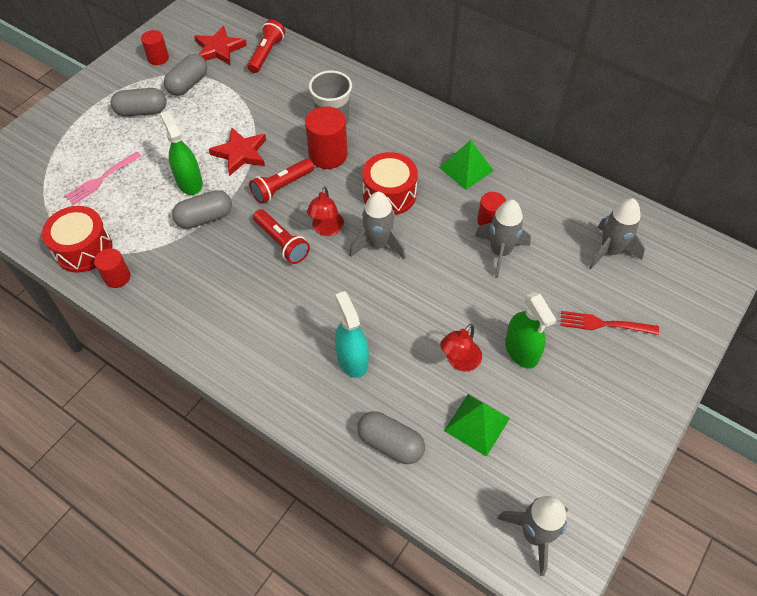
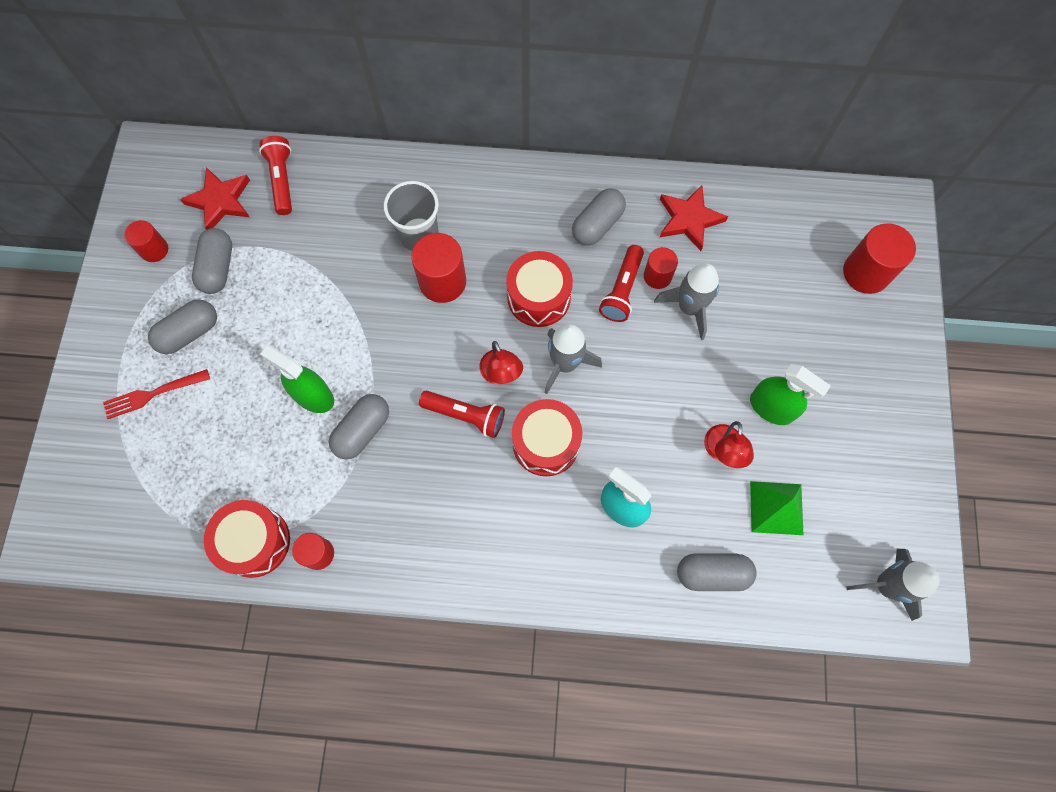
camera: 30 degrees left, 15 degrees up
pink fork [65,152,142,205] -> none
red star [209,128,266,176] -> red star moved to [660,185,728,251]
red flashlight [249,158,314,204] -> red flashlight moved to [599,245,644,322]
green pyramid [439,140,494,190] -> grey capsule [572,188,626,246]
red fork [561,311,659,335] -> red fork moved to [103,369,210,419]
grey rocket [589,198,645,269] -> none
none -> red drum [512,399,582,476]
none -> red cylinder [843,223,916,294]

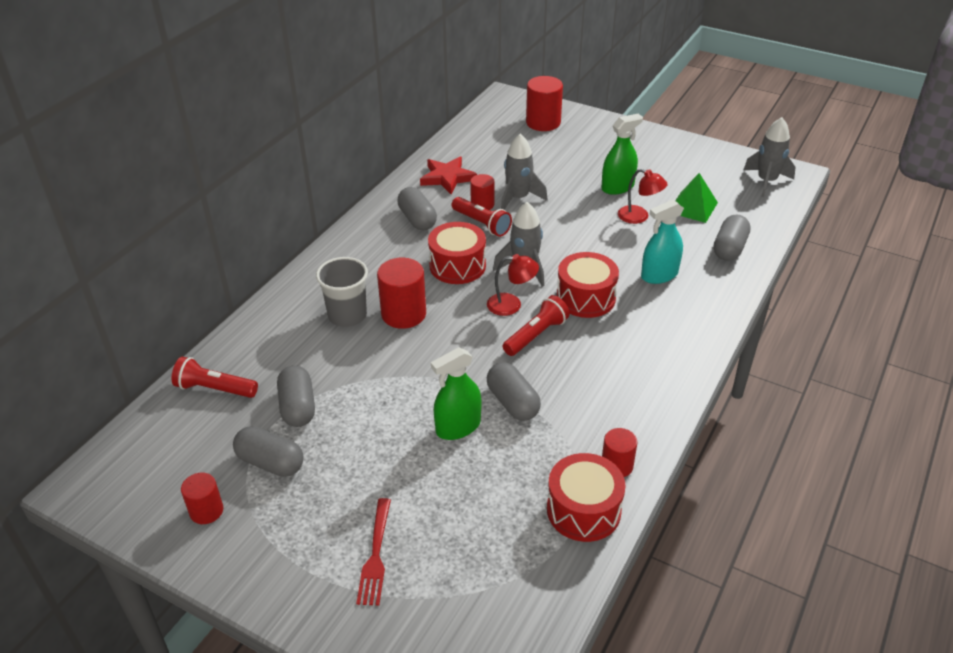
camera: 65 degrees left, 30 degrees down
grey capsule [148,300,217,354] -> grey capsule moved to [277,366,315,427]
red star [180,167,250,230] -> none

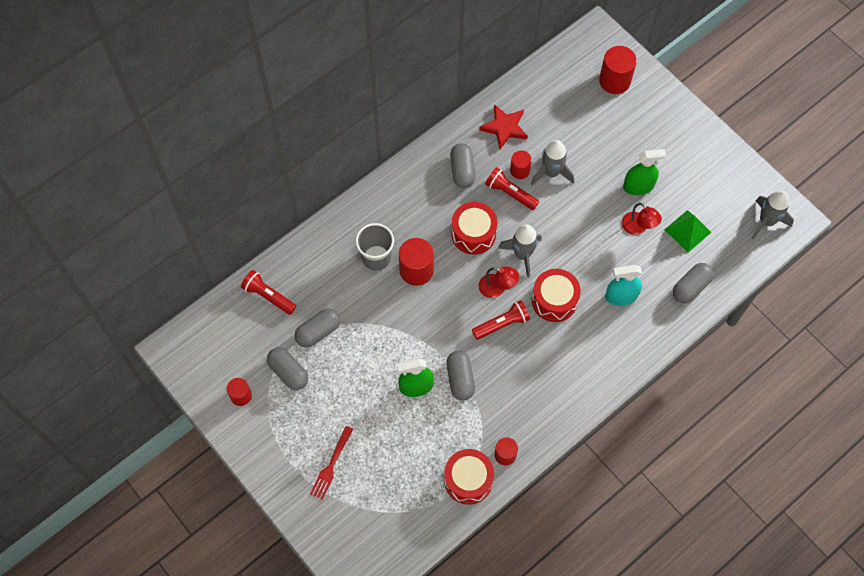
camera: 20 degrees right, 25 degrees up
grey capsule [277,366,315,427] -> grey capsule turned 45 degrees clockwise [294,309,340,348]
red flashlight [452,197,512,237] -> red flashlight turned 150 degrees clockwise [485,167,539,210]

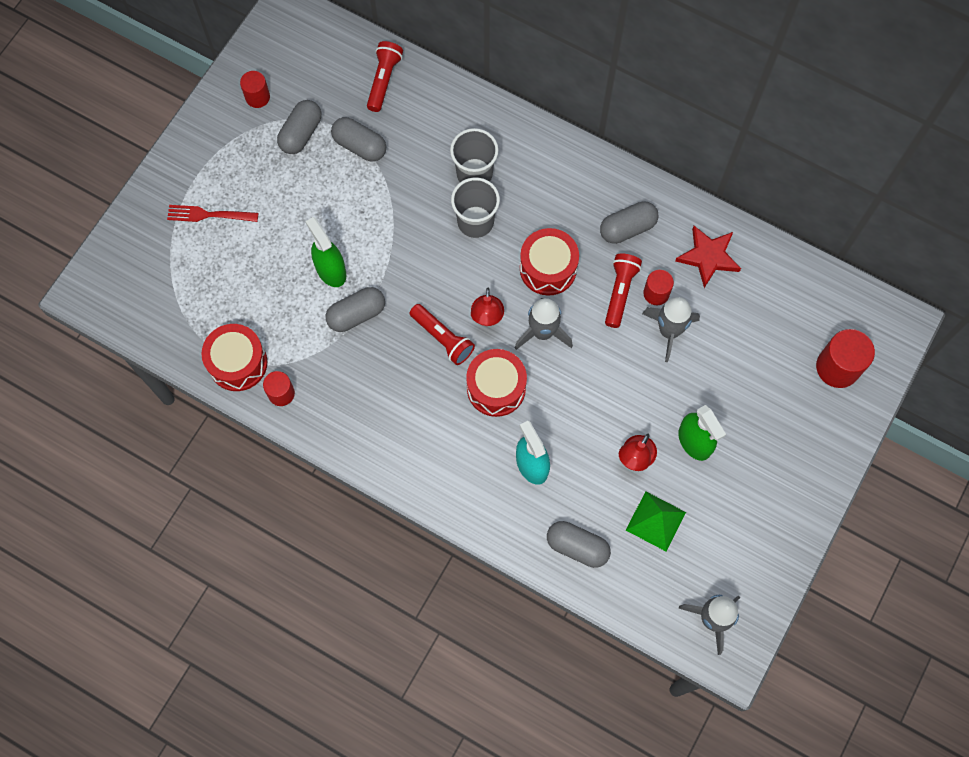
camera: 70 degrees right, 5 degrees up
red cylinder [399,238,434,286] -> grey cup [451,178,500,238]

